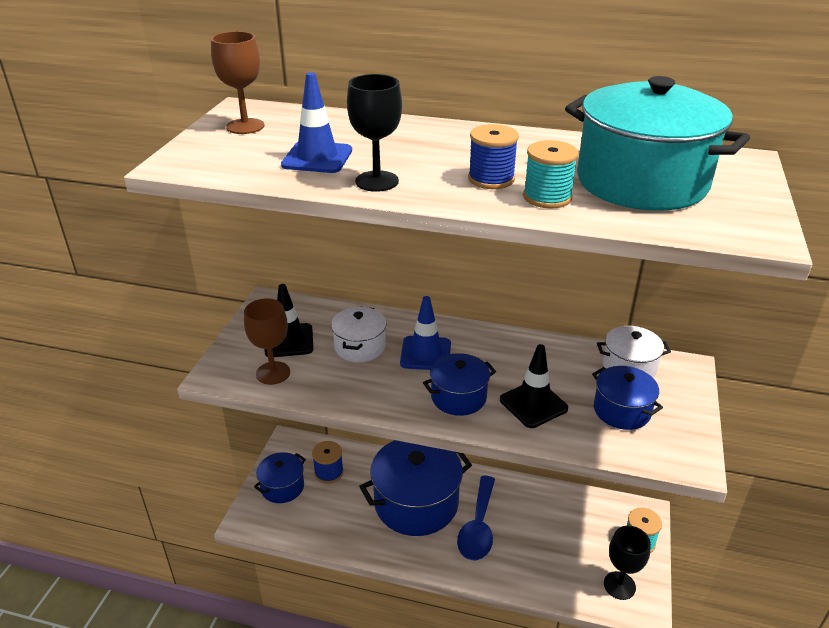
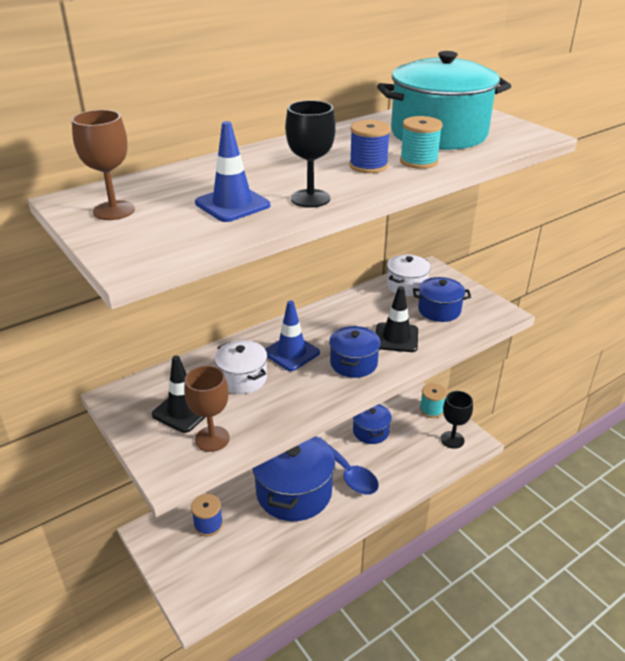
camera: 50 degrees left, 0 degrees up
blue pot [254,452,306,503] -> blue pot moved to [353,404,392,444]

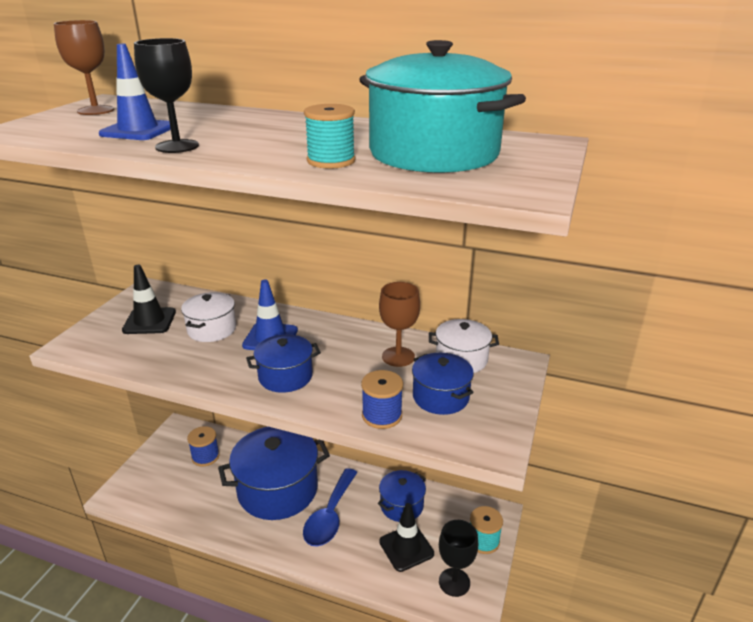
camera: 55 degrees right, 5 degrees down
brown goblet [184,365,230,452] -> brown goblet moved to [379,282,420,367]
blue spool [349,120,391,173] -> blue spool moved to [361,370,403,429]
black traffic cone [376,286,418,352] -> black traffic cone moved to [379,503,434,572]

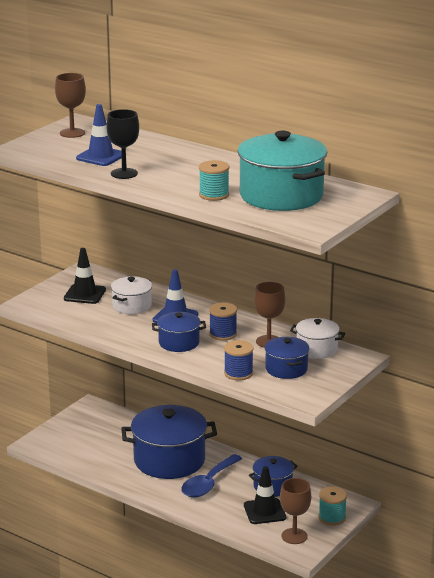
camera: 15 degrees right, 5 degrees down
blue spool [187,426,220,467] -> blue spool moved to [209,302,237,341]
black goblet [439,520,478,597] -> brown goblet [280,478,311,544]

